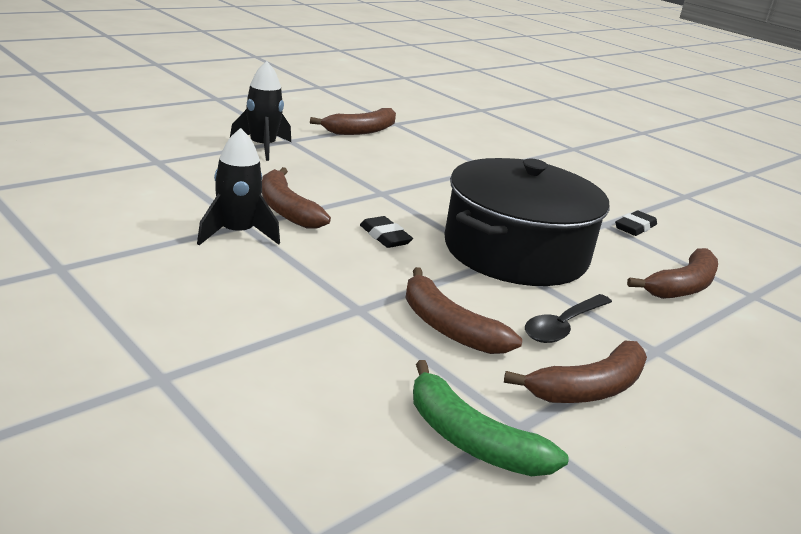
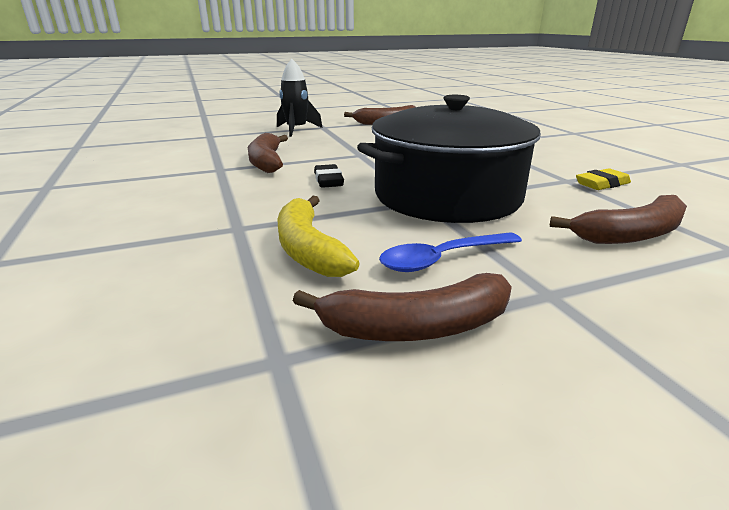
camera: 25 degrees right, 0 degrees up
black rocket [197,128,280,245] -> none
brown banana [405,267,522,354] -> yellow banana [278,196,360,277]
green banana [413,360,569,476] -> none
black spoon [525,294,612,343] -> blue spoon [379,232,522,272]
black eraser [615,210,657,236] -> yellow eraser [576,168,631,190]

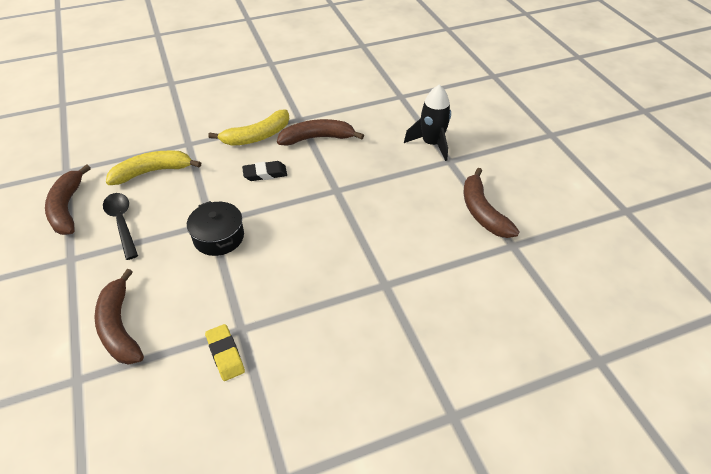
camera: 90 degrees right, 20 degrees up
black pot [357,95,541,223] -> black pot [187,201,244,256], size x0.45
blue spoon [379,232,522,272] -> black spoon [103,193,138,260]
none -> yellow banana [208,109,289,146]

